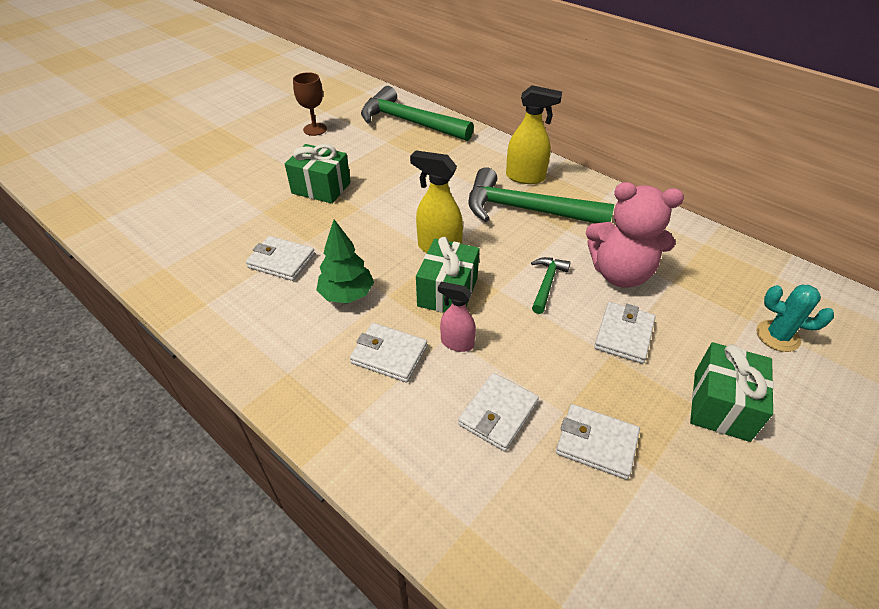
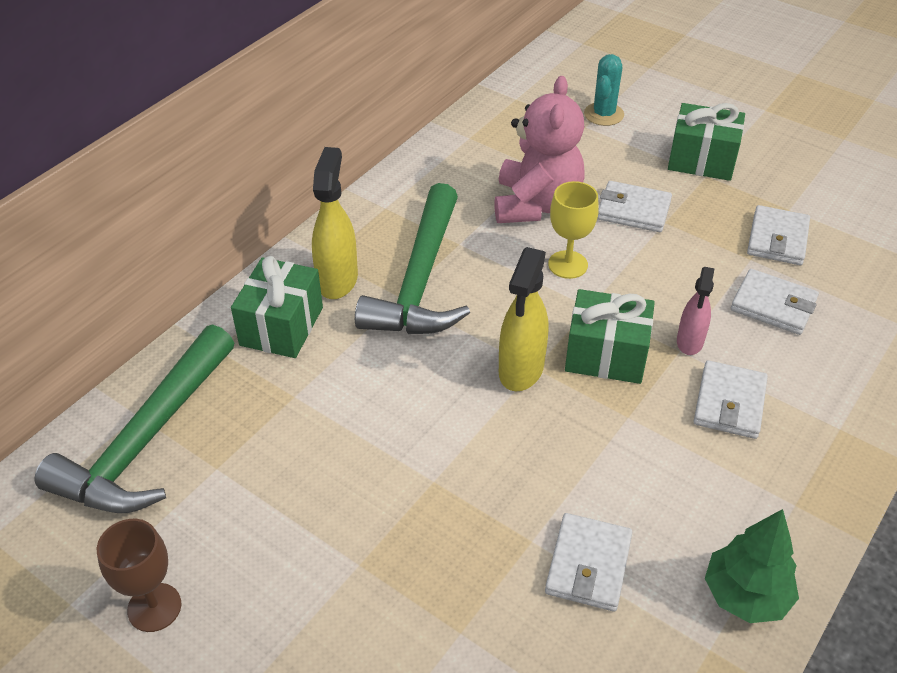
camera: 95 degrees left, 0 degrees up
green gift [285,144,351,204] -> green gift moved to [231,256,323,358]
green tree [316,219,374,303] -> green tree moved to [705,509,799,623]
green hammer [531,257,571,314] -> yellow goblet [548,181,599,279]

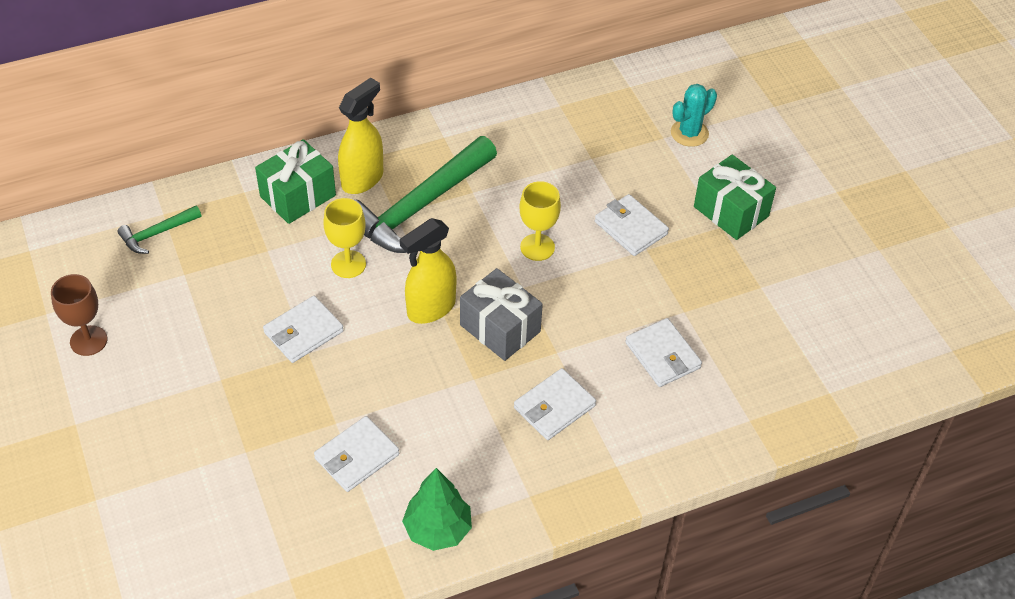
camera: 30 degrees right, 5 degrees up
green hammer [35,324,234,513] -> green hammer [117,206,201,254], size x0.46
pink teddy bear [494,76,585,223] -> none
green gift [565,289,655,384] -> grey gift [460,268,543,361]
pink spray bottle [677,267,715,355] -> none
white wallet [747,205,810,265] -> white wallet moved to [263,296,344,363]
none -> yellow goblet [323,198,366,278]

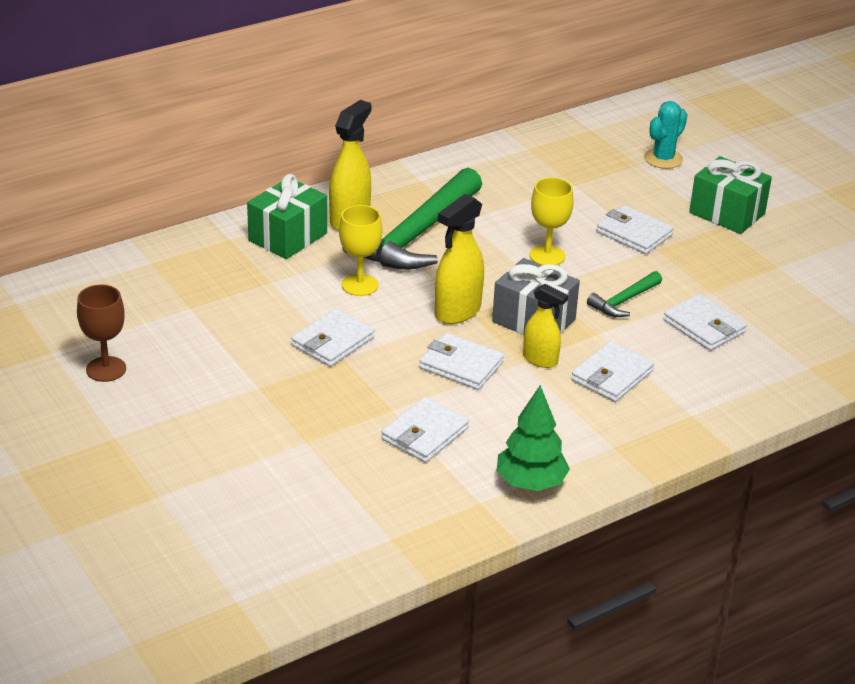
camera: 10 degrees left, 15 degrees down
green hammer [117,206,201,254] -> green hammer moved to [587,271,662,317]
none -> white wallet [419,333,504,390]
none -> yellow spray bottle [523,284,568,368]

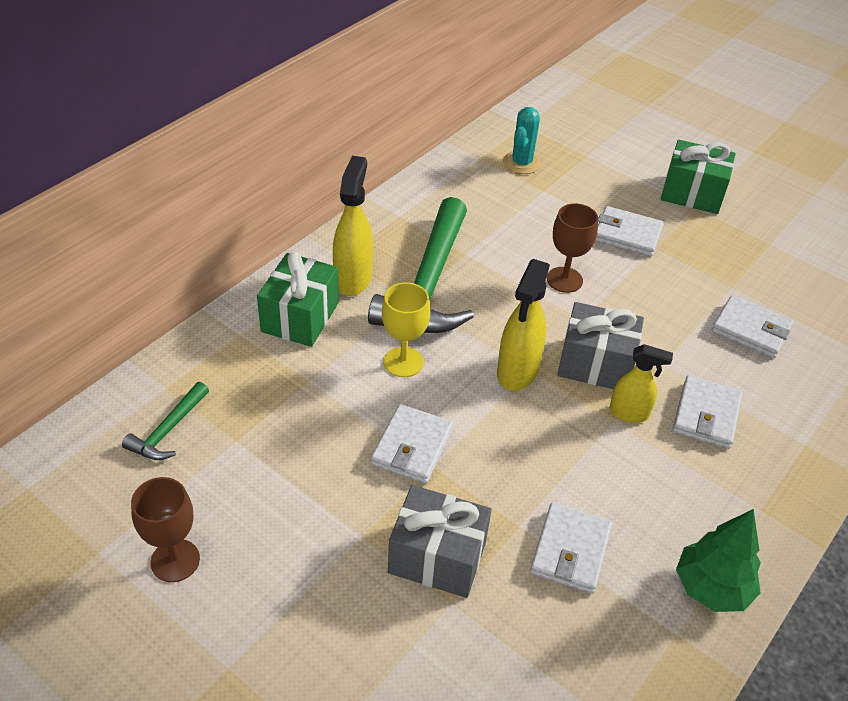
camera: 20 degrees left, 10 degrees up
white wallet [419,333,504,390] -> none
yellow goblet [530,178,573,265] -> brown goblet [547,203,598,293]
green hammer [587,271,662,317] -> green hammer moved to [122,382,209,460]
turquoise cactus [644,101,687,169] -> turquoise cactus moved to [503,107,541,174]
none -> grey gift [388,485,492,598]

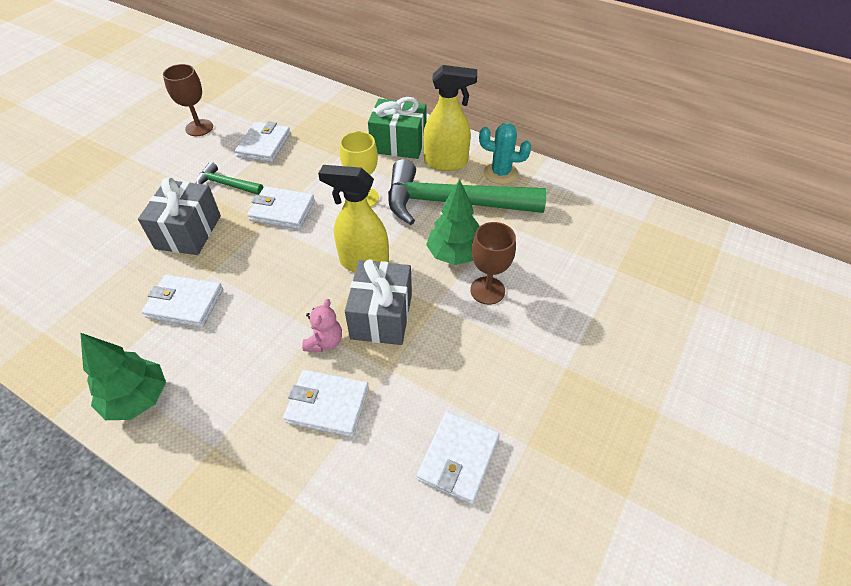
camera: 85 degrees right, 5 degrees up
green hammer [122,382,209,460] -> green hammer moved to [196,162,263,195]
turquoise cactus [503,107,541,174] -> turquoise cactus moved to [479,123,531,184]
white wallet [595,206,664,257] -> white wallet moved to [235,121,291,162]
yellow spray bottle [609,344,673,423] -> pink teddy bear [302,299,342,352]
green gift [661,140,736,214] -> none
none -> green tree [426,179,480,265]

